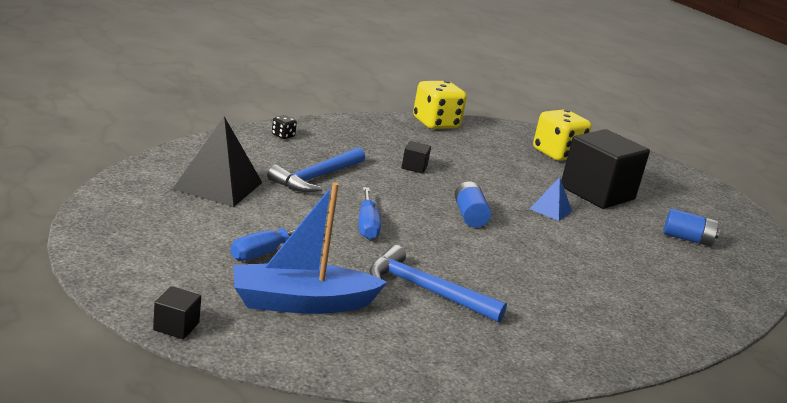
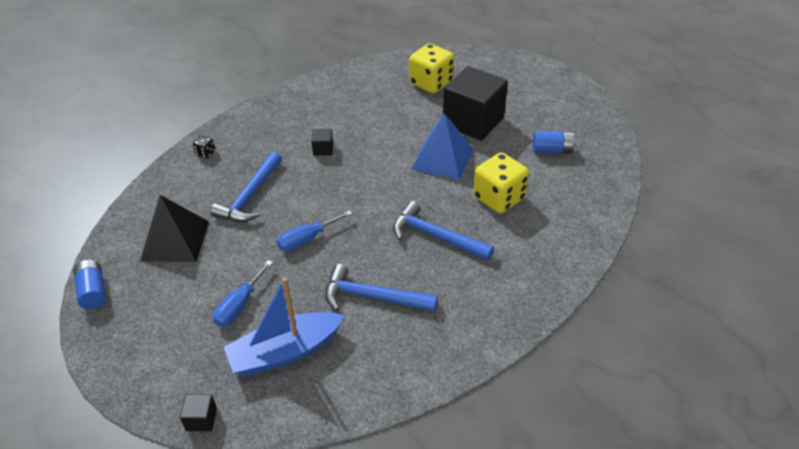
camera: 10 degrees left, 20 degrees up
blue screwdriver [359,187,381,239] -> blue screwdriver turned 75 degrees clockwise [277,210,352,251]
yellow dice [413,81,467,129] -> yellow dice moved to [473,153,529,213]
blue battery [455,181,491,228] -> blue battery moved to [74,260,106,310]
blue pyramid [530,177,572,221] -> blue pyramid [411,113,473,180], size x1.87
none -> blue hammer [393,201,494,261]

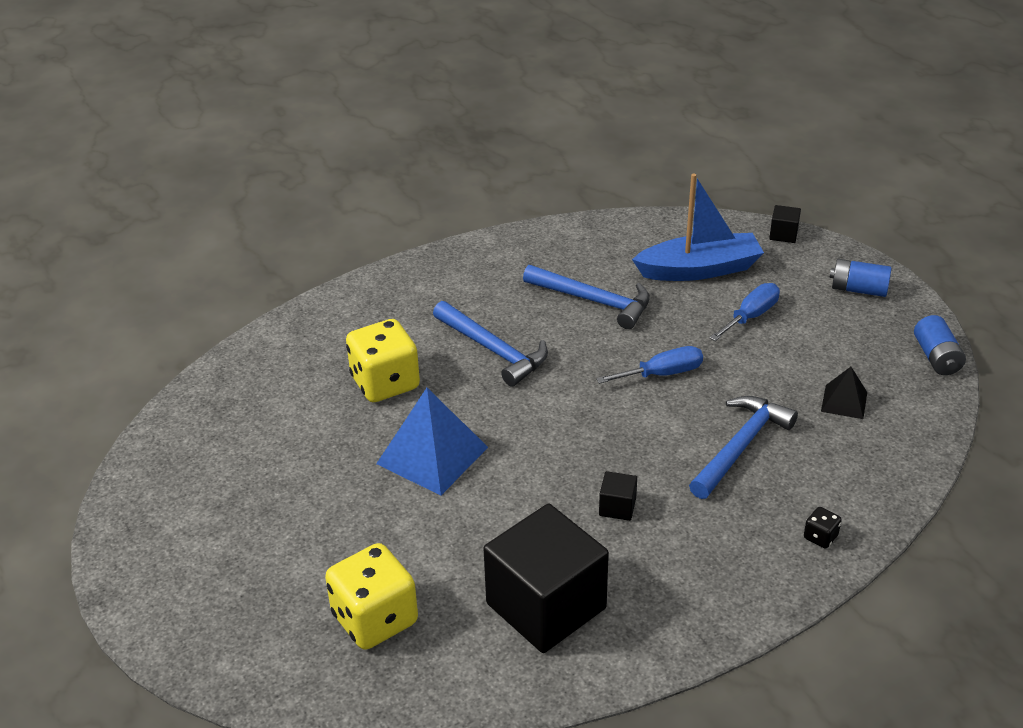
camera: 165 degrees left, 5 degrees down
black pyramid [140,195,209,262] -> black pyramid [821,367,867,419], size x0.53
black cube [443,66,508,141] -> black cube moved to [483,504,609,653]
blue battery [533,131,576,153] -> blue battery moved to [829,259,891,297]

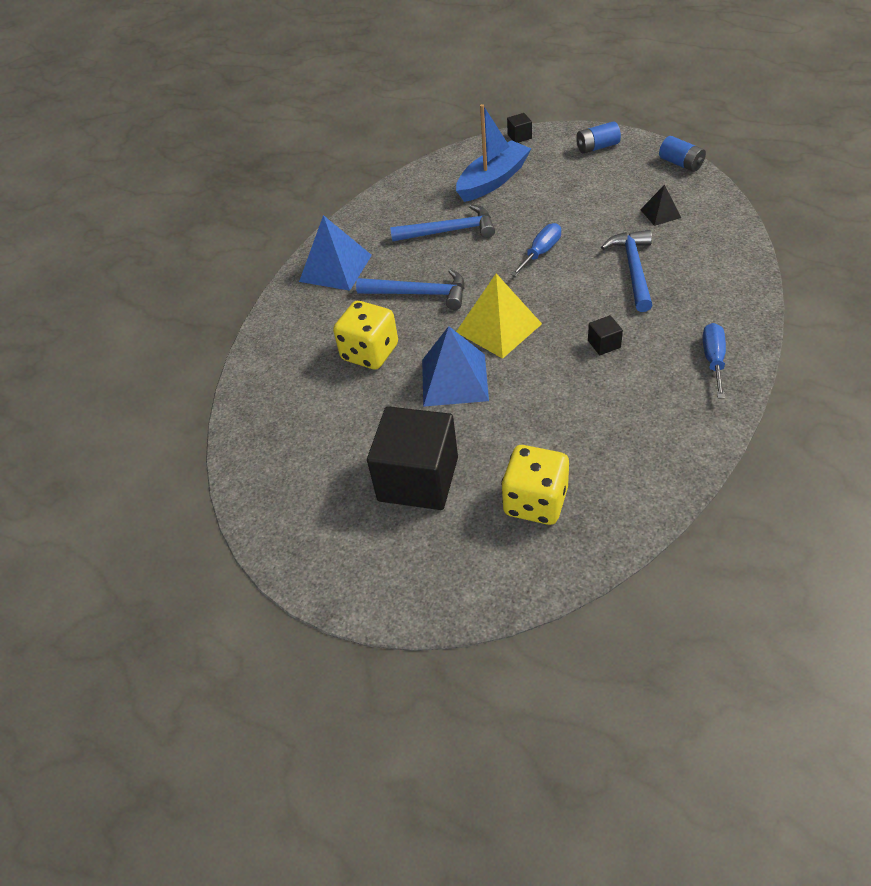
camera: 30 degrees left, 10 degrees up
black cube [483,504,609,653] -> black cube moved to [367,406,458,510]
blue screwdriver [710,283,780,341] -> blue screwdriver moved to [703,323,726,399]
black dice [804,507,842,549] -> none
none -> blue pyramid [299,215,372,291]
none -> yellow pyramid [456,273,542,359]

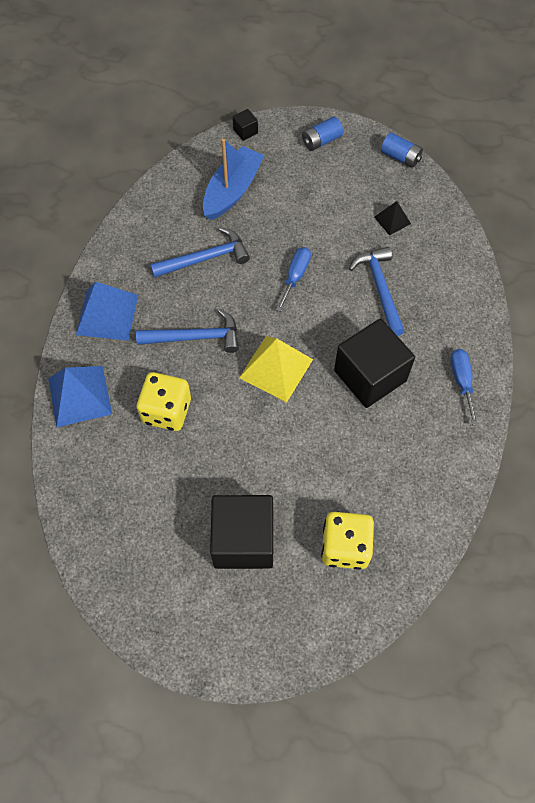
camera: 20 degrees left, 15 degrees up
blue pyramid [422,326,489,407] -> blue pyramid moved to [48,366,112,427]
black cube [588,315,623,355] -> black cube [334,318,415,408], size x2.50

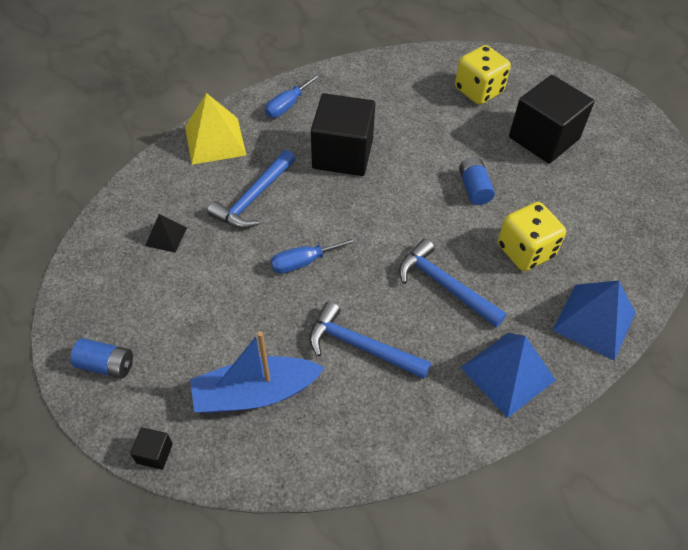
camera: 135 degrees left, 10 degrees down
yellow pyramid [239,336,313,402] -> yellow pyramid moved to [185,93,246,165]
blue battery [381,132,423,168] -> blue battery moved to [459,157,495,205]

